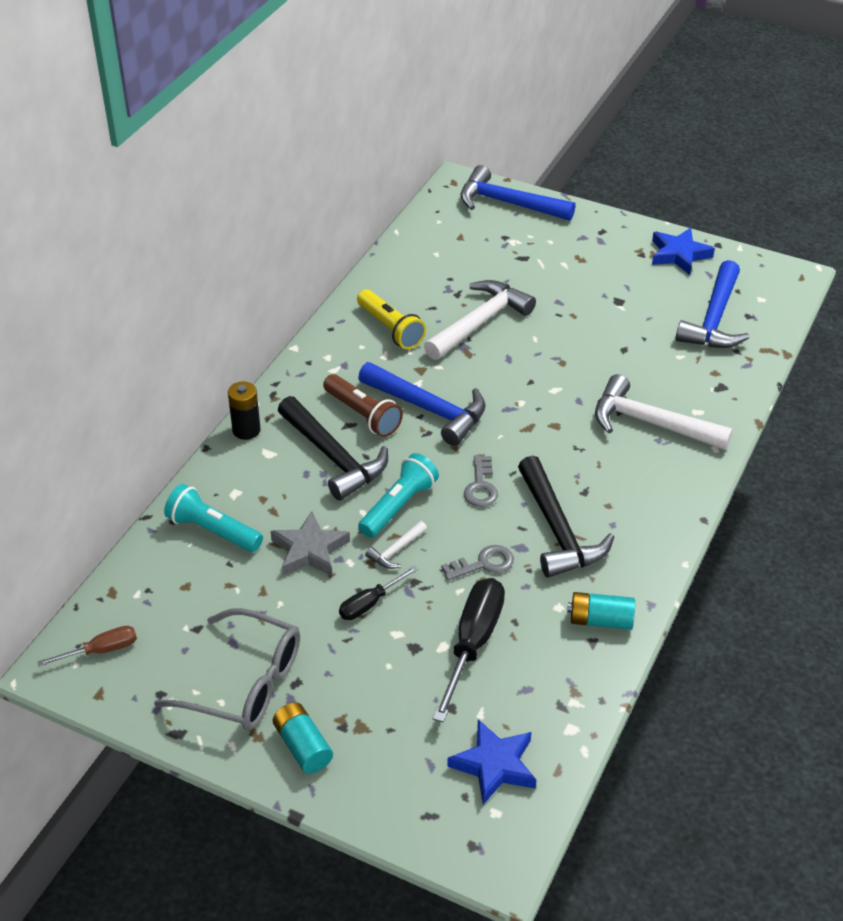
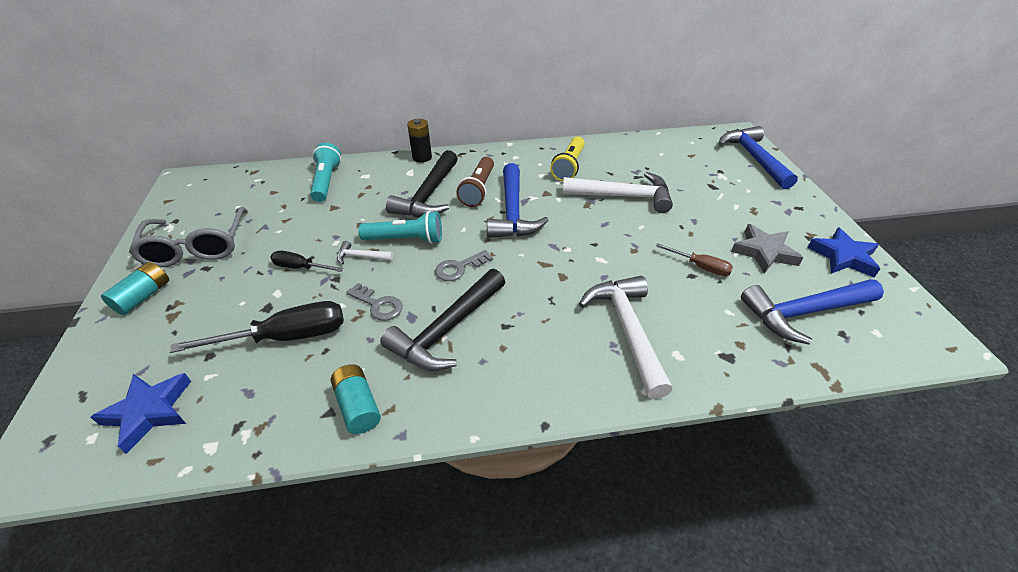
camera: 55 degrees right, 0 degrees up
brown screwdriver [37,626,137,666] -> brown screwdriver moved to [656,243,733,276]
grey star [271,511,350,576] -> grey star moved to [731,224,804,274]

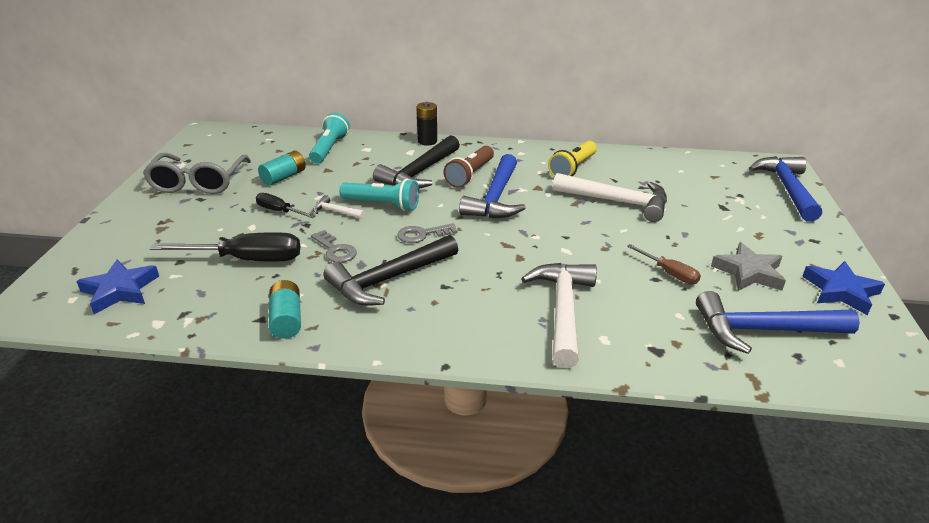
camera: 15 degrees right, 10 degrees down
turquoise battery [101,262,169,315] -> turquoise battery moved to [258,151,306,186]

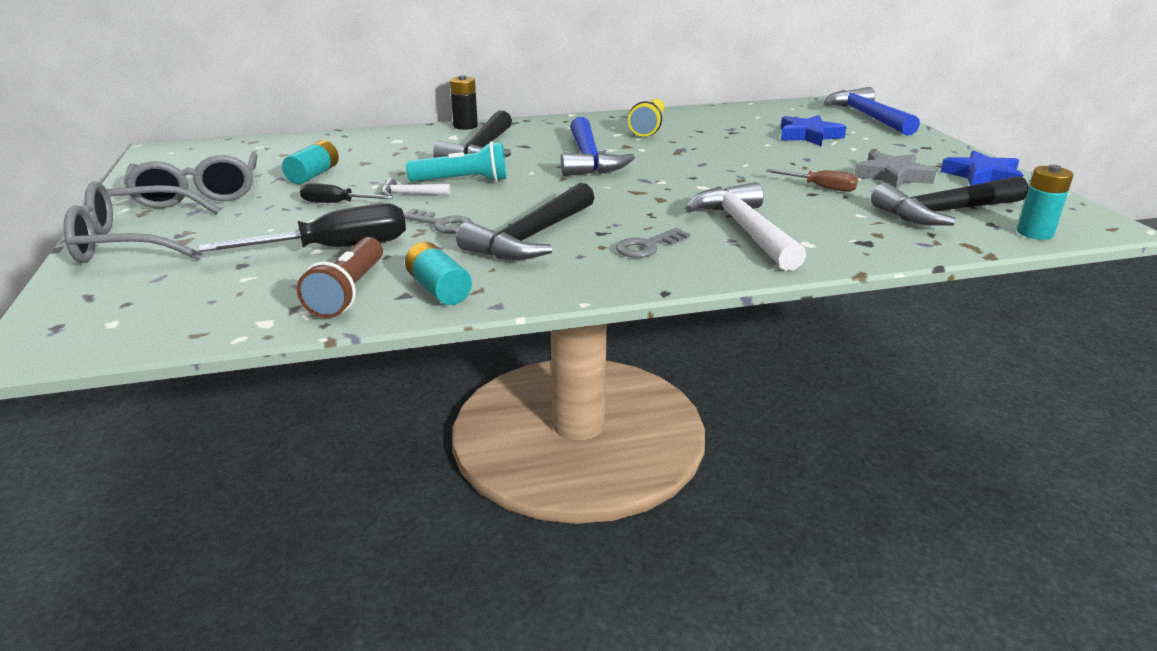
camera: 20 degrees left, 5 degrees down
blue star [76,259,159,314] -> blue star moved to [781,115,846,147]
turquoise flashlight [309,113,350,164] -> none
grey key [397,223,458,243] -> grey key moved to [616,228,690,258]
brown flashlight [443,146,494,188] -> brown flashlight moved to [297,237,383,318]
white hammer [553,173,667,222] -> none
blue hammer [696,291,860,354] -> black hammer [871,176,1029,226]
none -> grey glasses [64,181,220,263]
none -> turquoise battery [1017,165,1074,240]

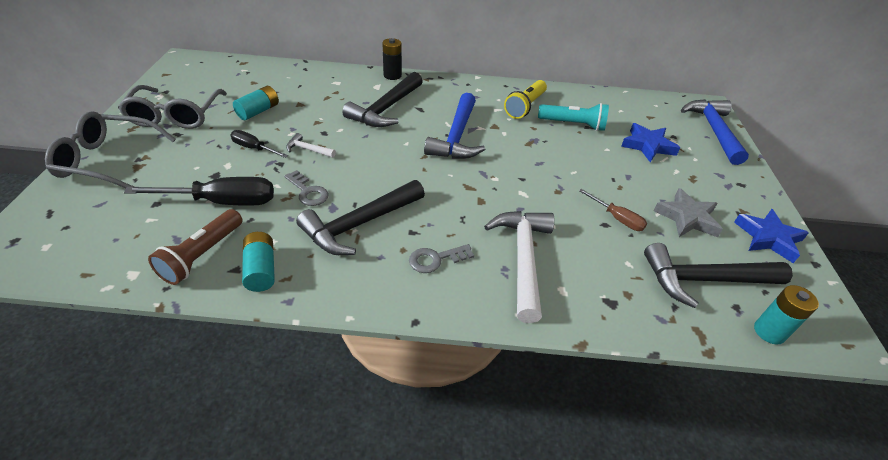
camera: 15 degrees right, 15 degrees up
turquoise flashlight [406,141,507,182] -> turquoise flashlight moved to [538,103,609,131]

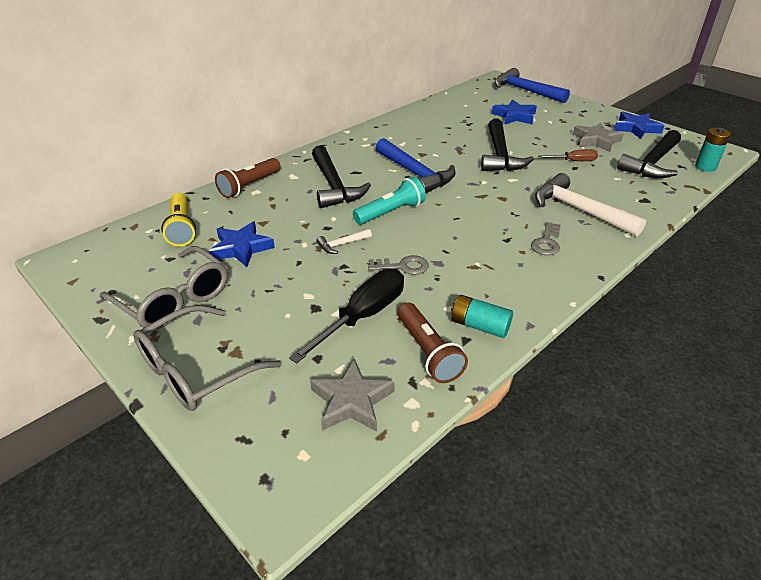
camera: 45 degrees left, 5 degrees down
black screwdriver [231,130,288,158] -> none
turquoise battery [233,86,279,120] -> blue star [209,222,275,267]
black hammer [296,180,425,255] -> black hammer moved to [481,119,534,171]
black battery [382,38,402,80] -> none
yellow flashlight [504,80,547,119] -> yellow flashlight moved to [161,193,196,246]
turquoise flashlight [538,103,609,131] -> turquoise flashlight moved to [353,177,426,224]
none -> brown flashlight [215,158,281,198]
none -> grey star [310,359,395,432]

